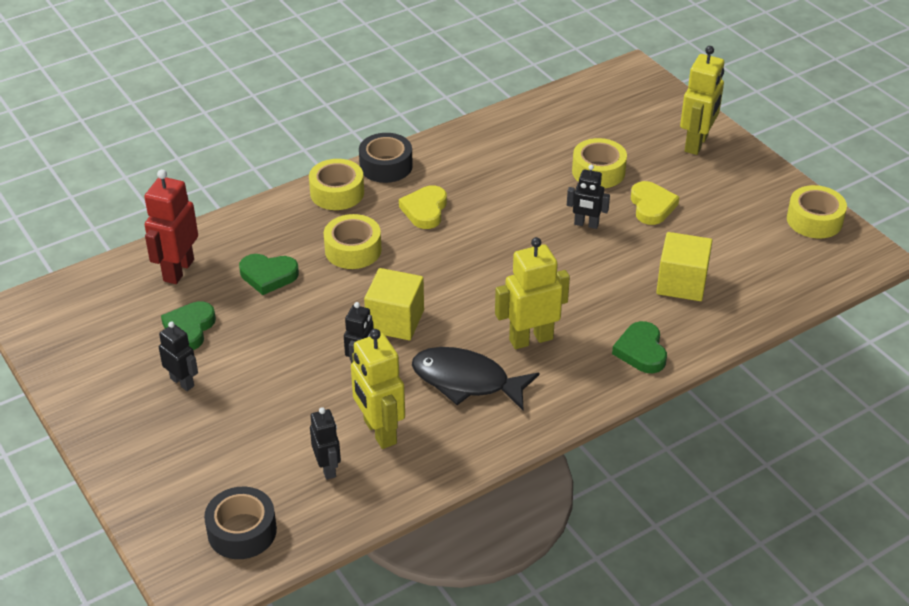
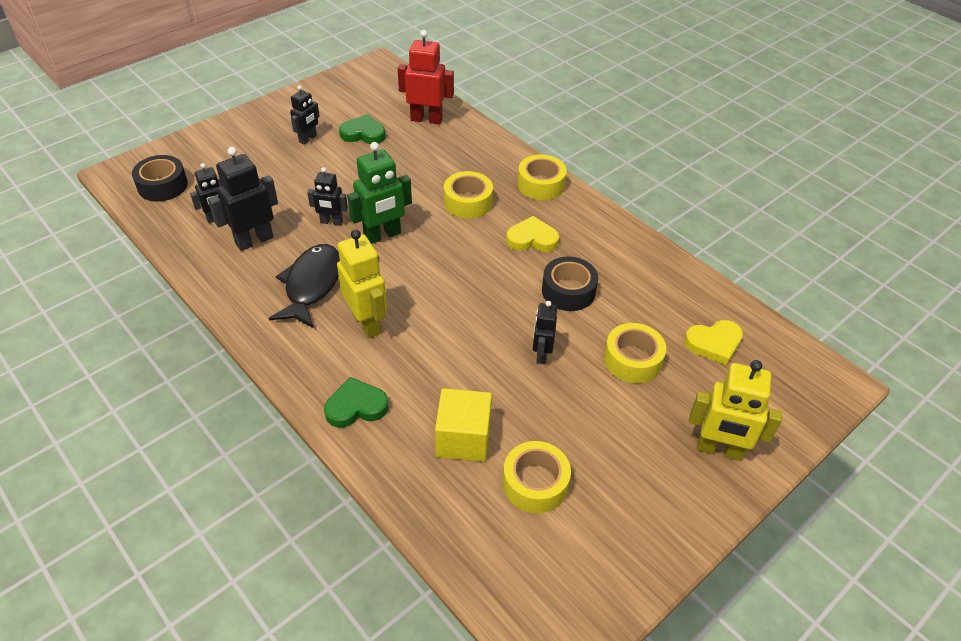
camera: 80 degrees right, 5 degrees up
green heart [239,254,299,295] -> none
yellow robot [351,329,405,449] -> black robot [208,147,278,251]
black tape [359,133,413,183] -> black tape moved to [542,257,598,311]
yellow cube [364,268,424,340] -> green robot [347,142,412,244]
yellow heart [631,181,679,225] -> yellow heart moved to [684,320,743,365]
yellow tape [787,185,847,239] -> yellow tape moved to [503,441,571,513]

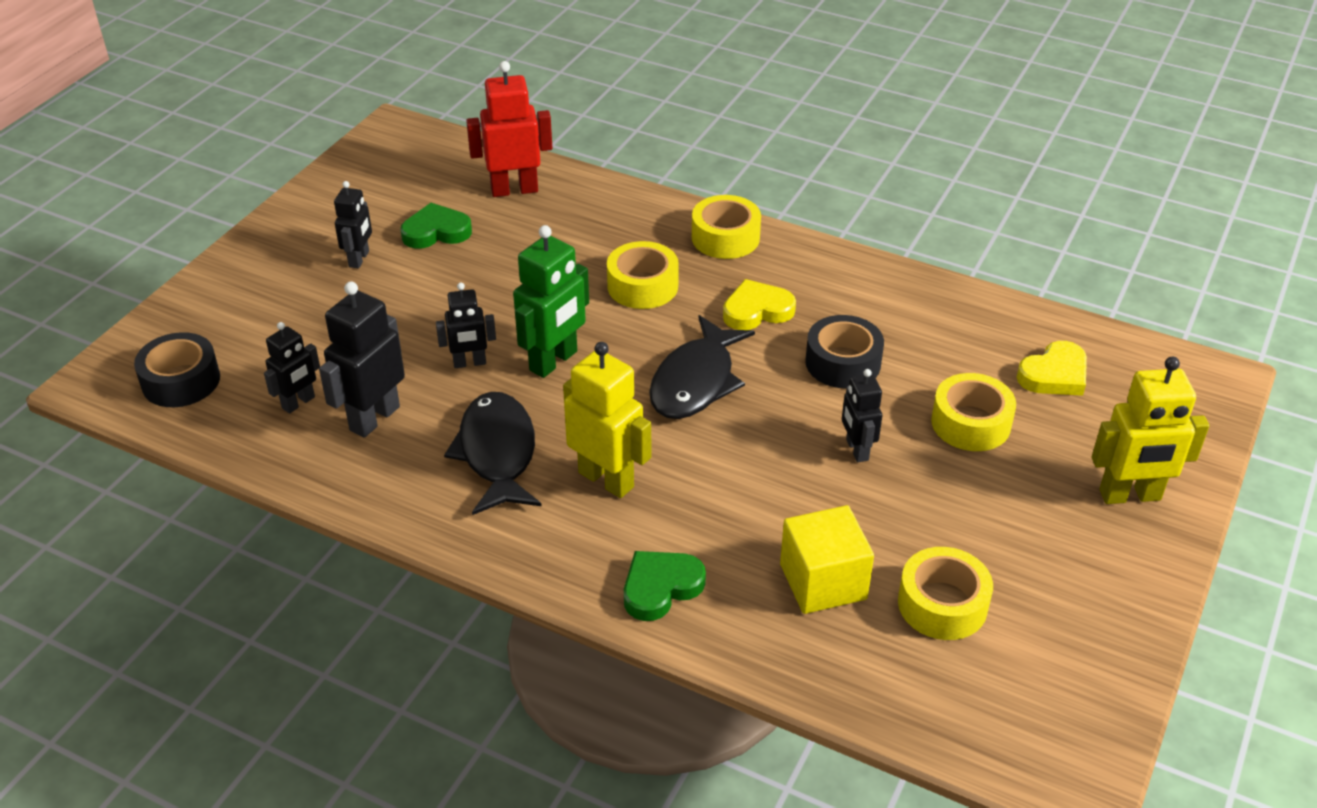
camera: 20 degrees left, 5 degrees down
none -> black fish [649,315,755,419]

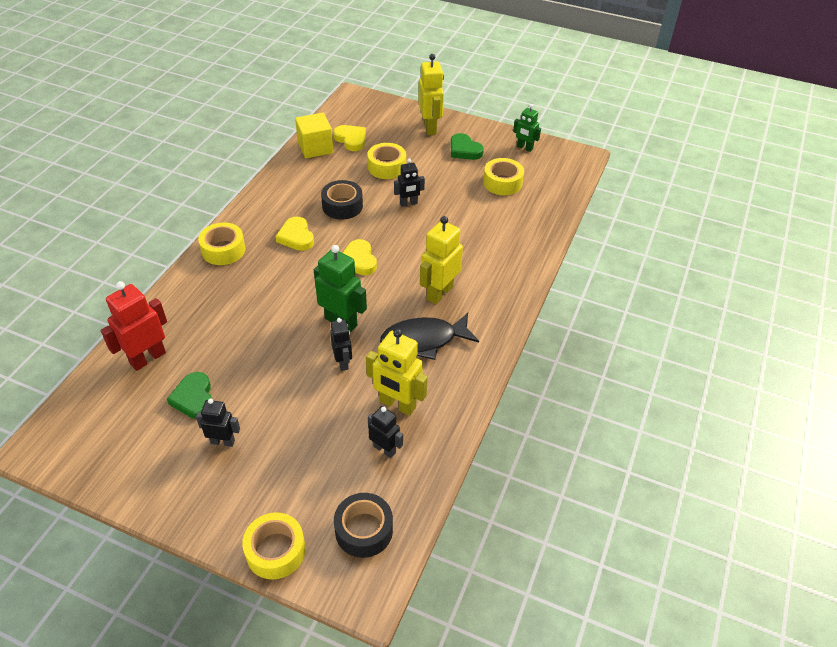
camera: 95 degrees left, 5 degrees up
black robot [319,281,405,438] -> yellow robot [366,329,428,416]
red robot [466,61,552,197] -> red robot turned 60 degrees clockwise [101,281,167,371]
yellow tape [607,241,679,309] -> yellow tape moved to [242,512,306,580]
green heart [624,551,706,621] -> green heart moved to [450,133,484,160]
black fish [649,315,755,419] -> yellow heart [343,239,377,275]
yellow cube [780,505,874,614] -> yellow cube moved to [295,113,334,158]
none -> green robot [513,104,541,152]

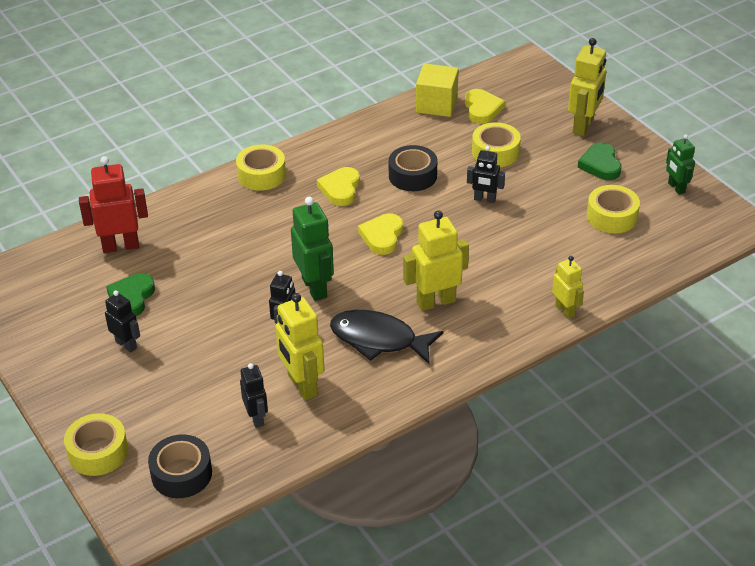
camera: 35 degrees right, 5 degrees down
none -> yellow robot [552,256,584,319]

